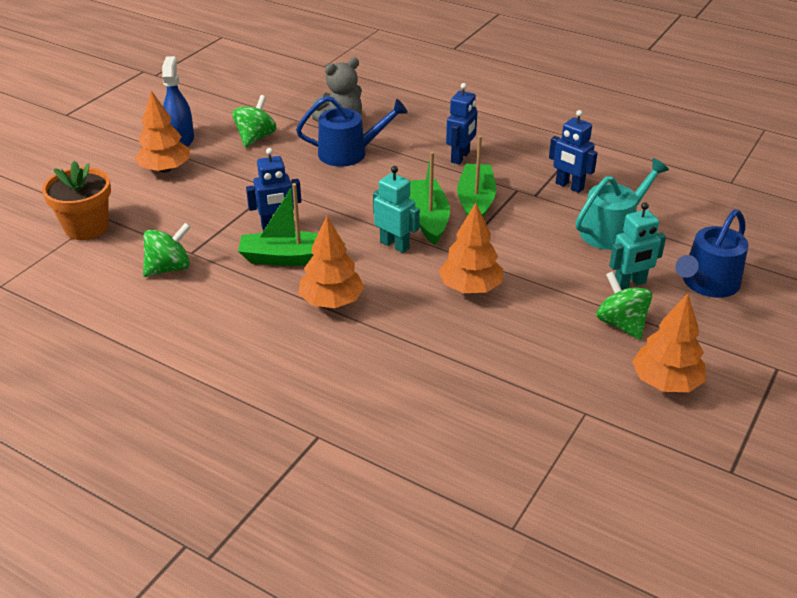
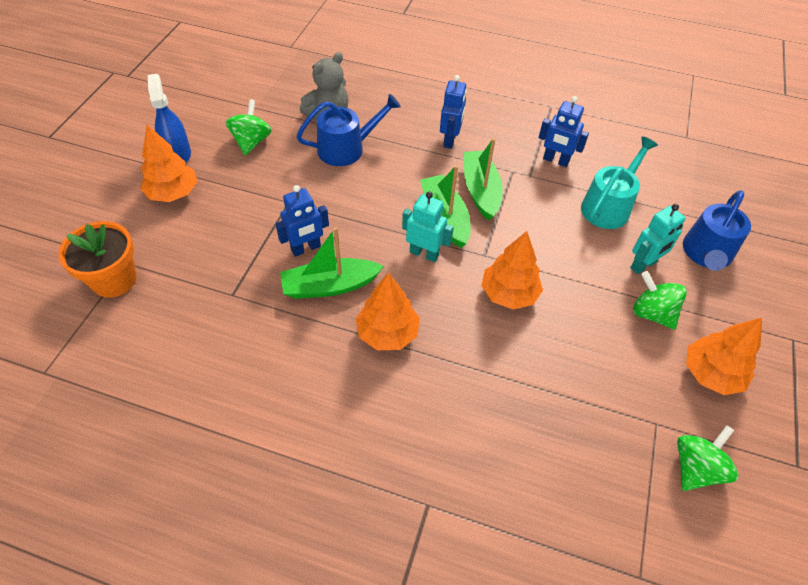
camera: 15 degrees left, 15 degrees up
green spinning top [143,222,191,277] -> green spinning top moved to [677,425,739,491]

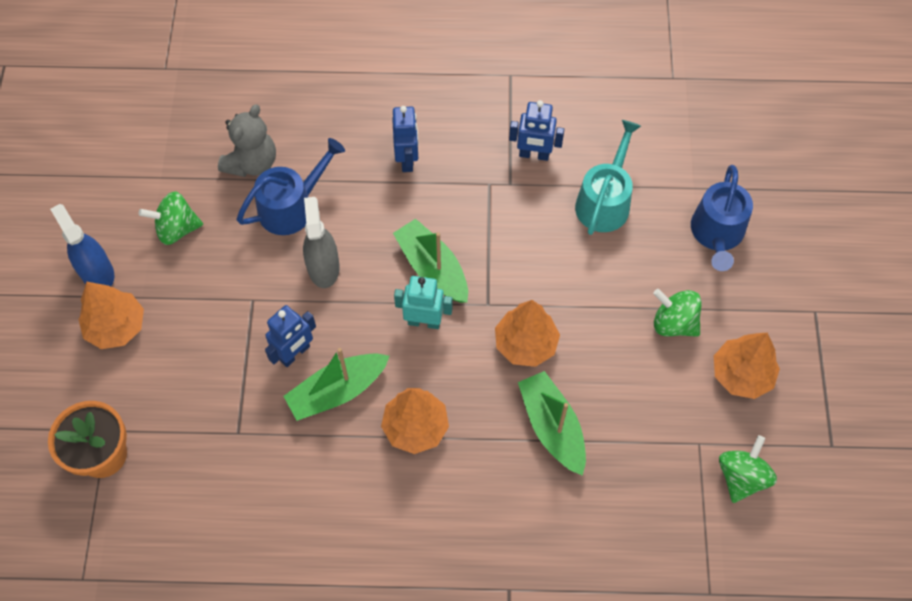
camera: 15 degrees left, 10 degrees up
green spinning top [226,99,272,155] -> green spinning top turned 90 degrees counterclockwise [139,191,203,245]
green boat [464,138,503,221] -> green boat moved to [518,371,586,476]
turquoise robot [630,204,686,274] -> none
none -> grey spray bottle [303,197,340,288]

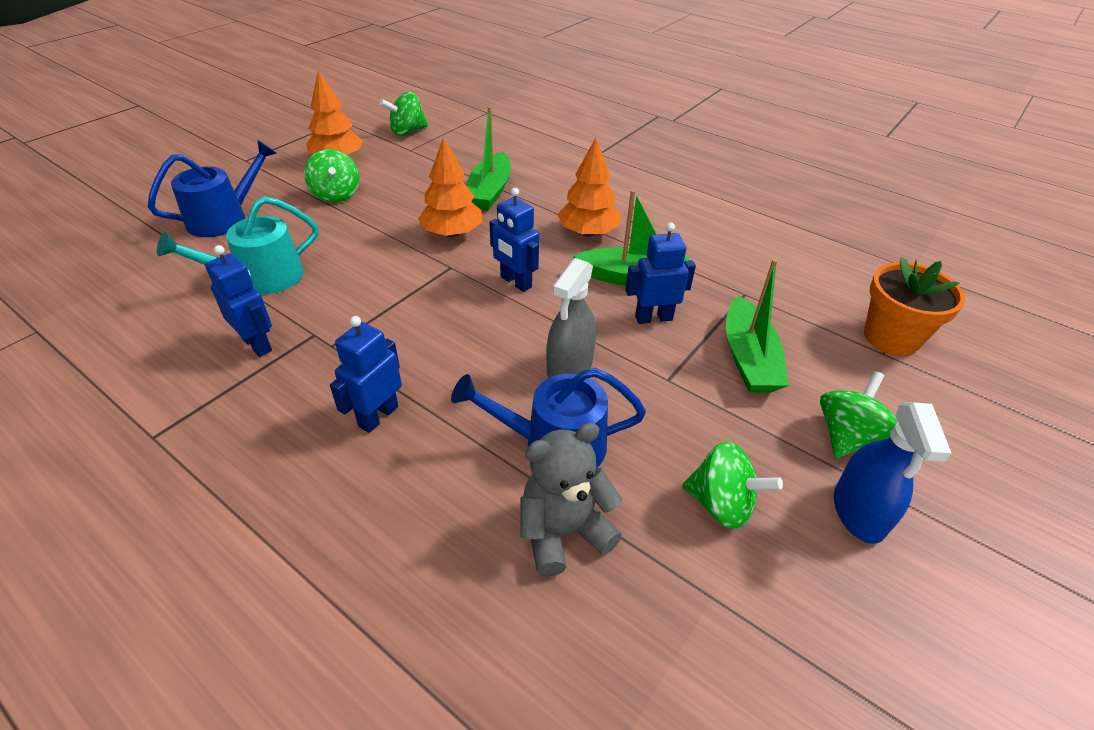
camera: 145 degrees left, 20 degrees down
orange tree [78,282,144,349] -> green spinning top [820,371,898,458]
green boat [393,219,468,303] -> green boat moved to [726,259,789,393]
turquoise robot [394,276,453,329] -> blue robot [489,188,539,292]

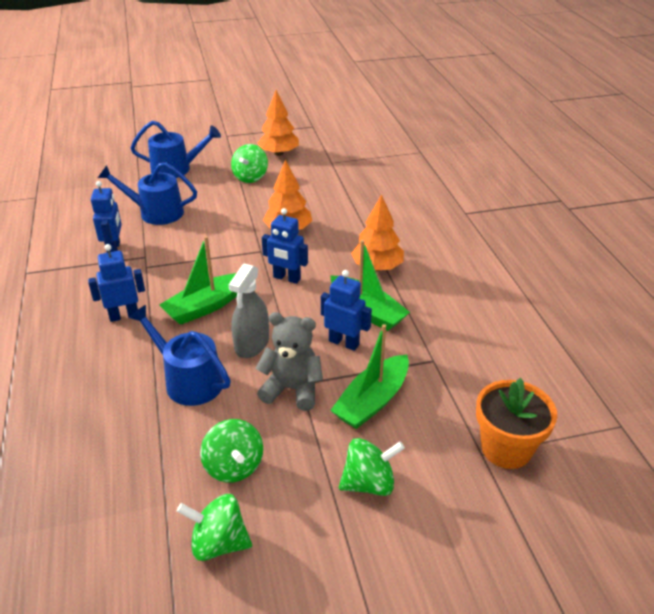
camera: 40 degrees right, 5 degrees down
turquoise watering can [157,196,319,294] -> blue watering can [98,162,197,225]
green spinning top [380,92,428,136] -> green spinning top moved to [177,494,252,561]
green boat [466,106,511,211] -> green boat moved to [160,236,237,325]
blue robot [489,188,539,292] -> blue robot turned 60 degrees counterclockwise [262,208,308,284]
grey teddy bear [520,422,622,577] -> grey teddy bear moved to [256,312,323,411]
grey spray bottle [546,258,596,378] -> grey spray bottle turned 45 degrees counterclockwise [229,264,269,358]
blue spray bottle [834,402,951,544] -> none

